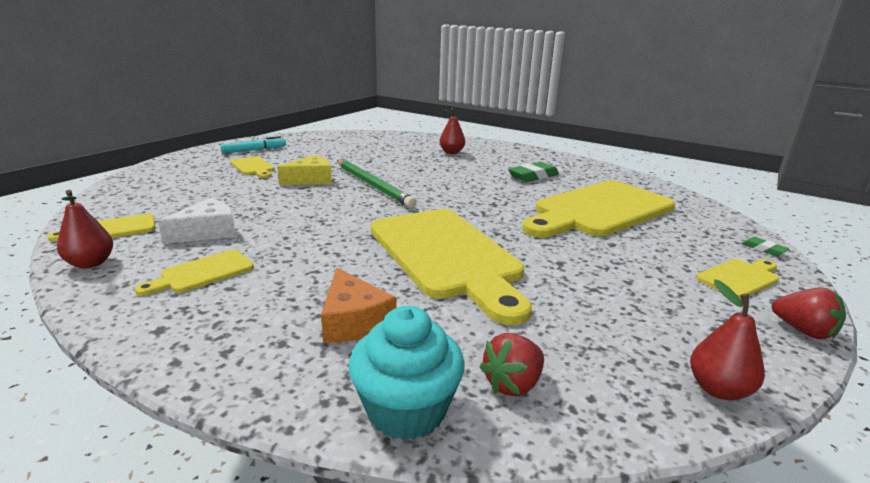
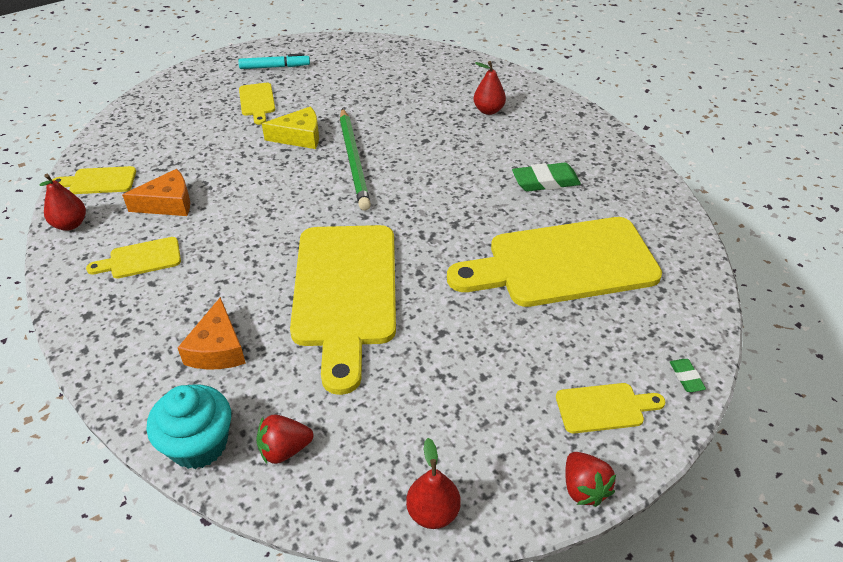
camera: 25 degrees right, 20 degrees up
white cheese [158,198,236,244] -> orange cheese [122,169,190,216]

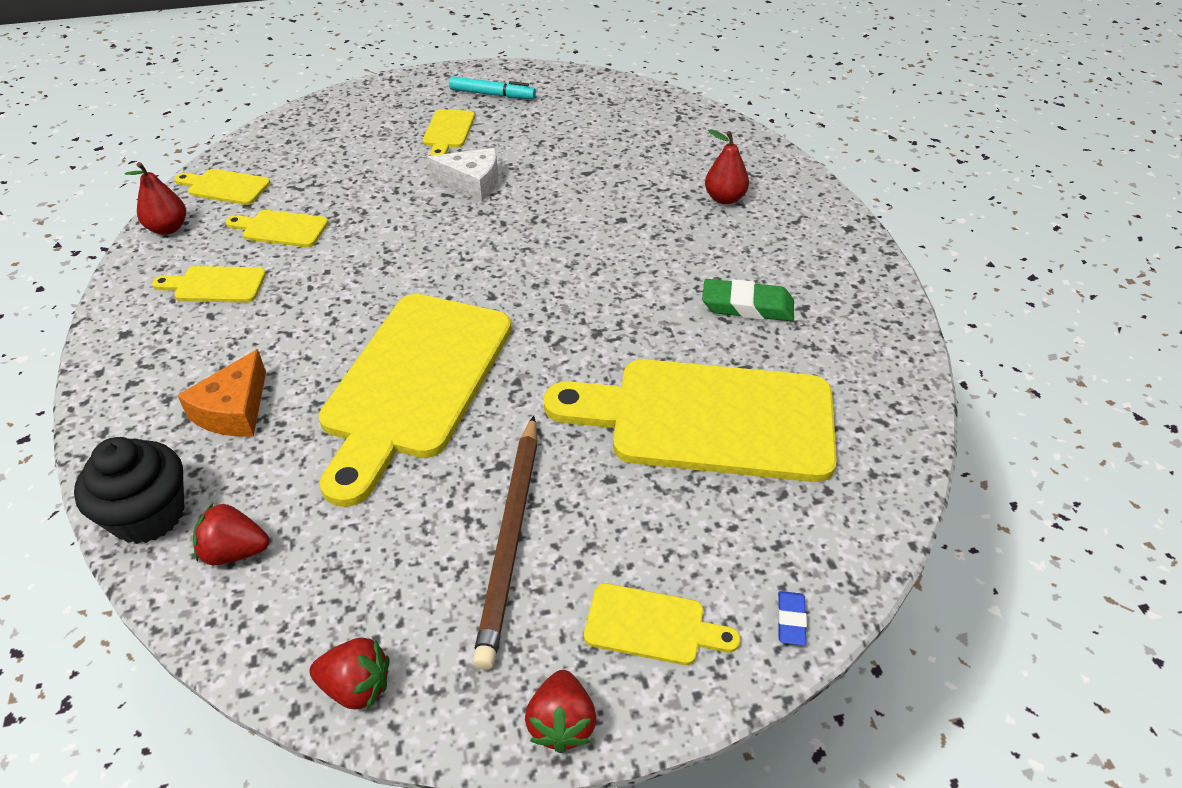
camera: 20 degrees right, 0 degrees up
orange cheese [122,169,190,216] -> yellow cutting board [225,210,328,247]
turquoise cupcake [147,384,231,469] -> black cupcake [74,437,184,544]
yellow cheese [262,107,319,149] -> white cheese [427,148,498,201]
green pencil [340,108,371,211] -> none
red pear [406,438,461,529] -> red strawberry [309,638,390,710]
green eraser [670,359,706,392] -> blue eraser [778,591,807,646]
none -> brown pencil [473,416,538,670]

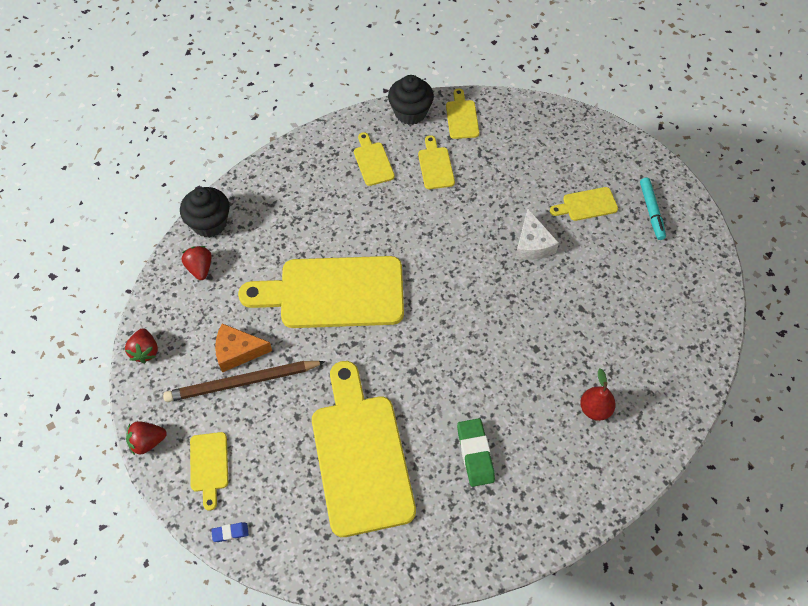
camera: 70 degrees right, 15 degrees up
red pear [125,162,186,235] -> black cupcake [388,75,434,125]
orange cheese [177,349,266,437] -> orange cheese moved to [215,323,272,373]

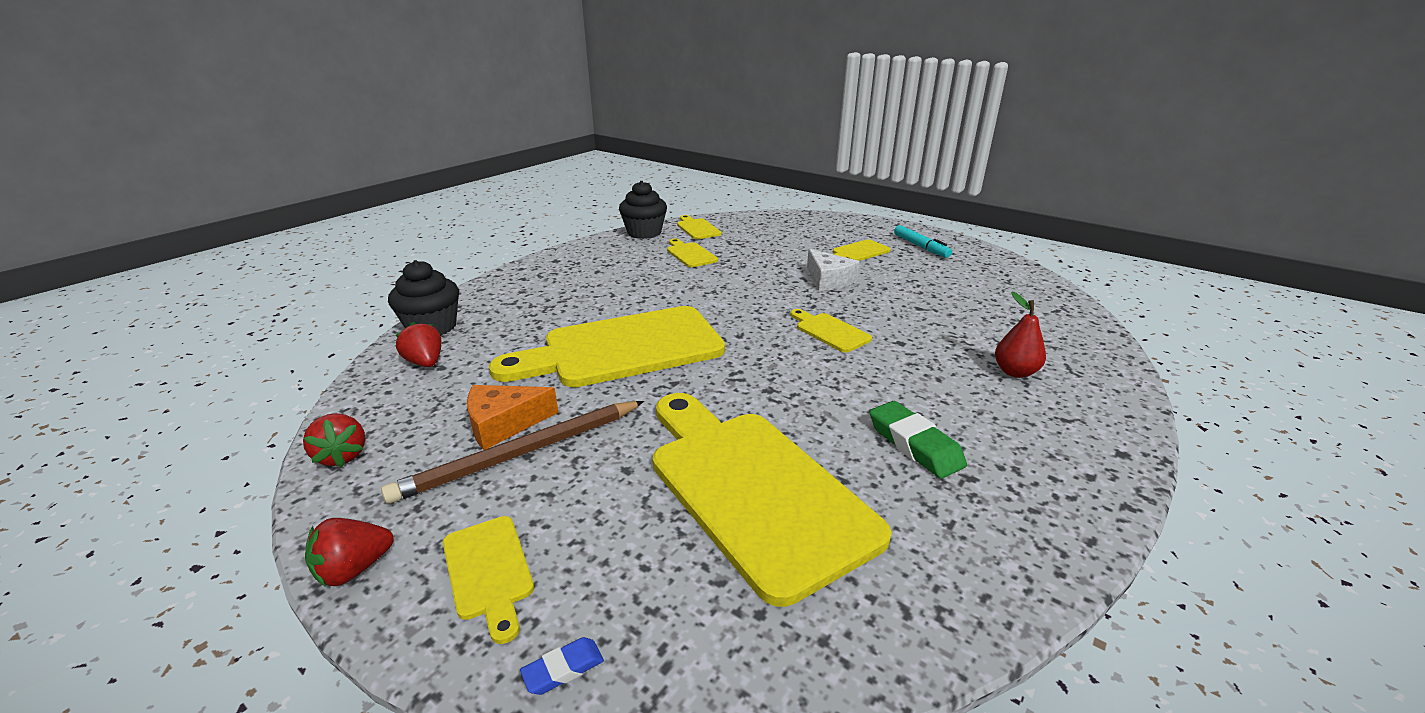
camera: 20 degrees left, 30 degrees down
yellow cutting board [354,132,395,186] -> yellow cutting board moved to [790,309,872,353]

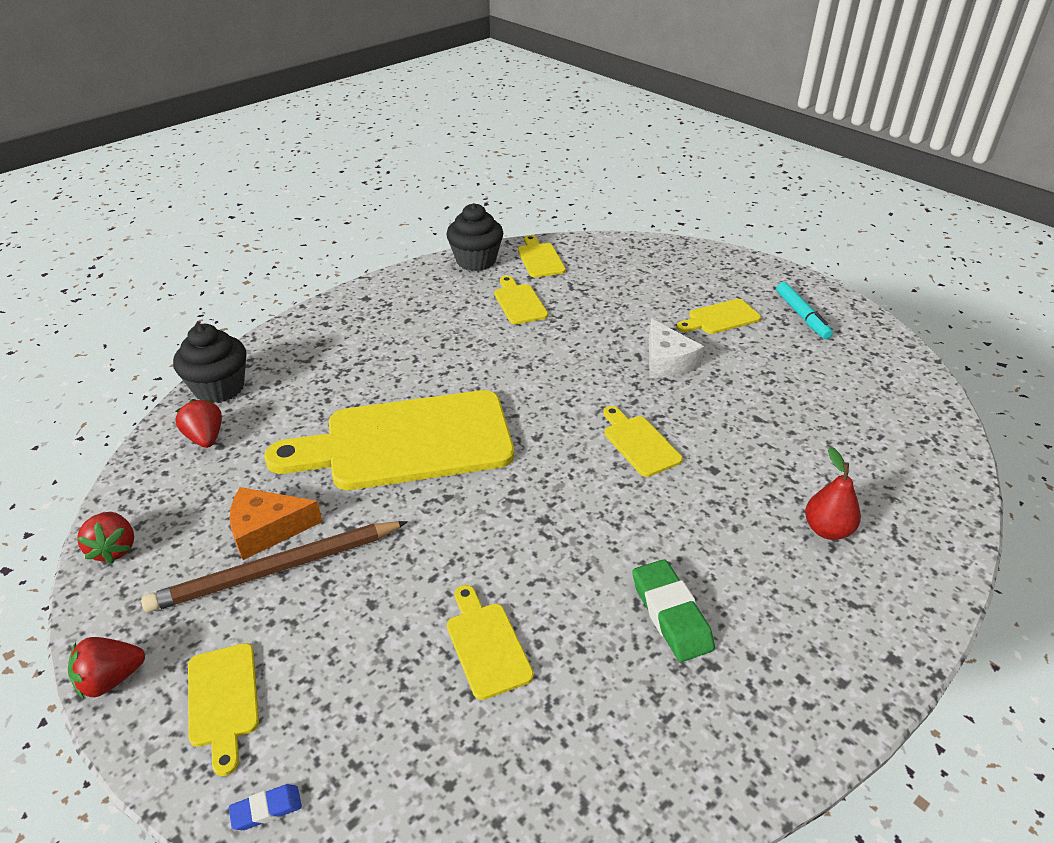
camera: 10 degrees right, 10 degrees up
yellow cutting board [653,393,892,607] -> yellow cutting board [447,585,534,700], size x0.43

